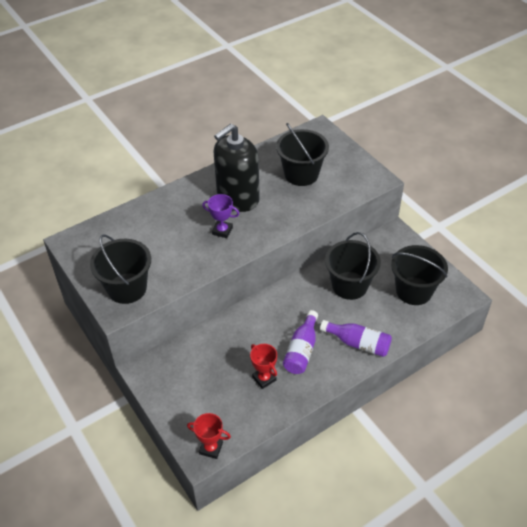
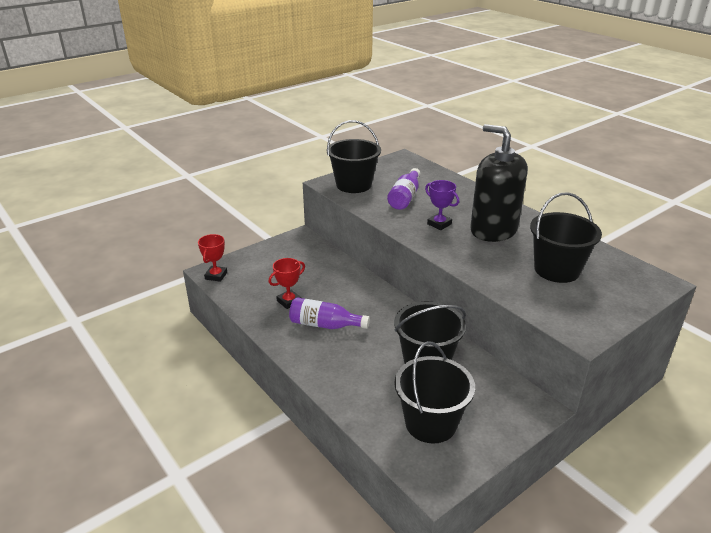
camera: 85 degrees right, 15 degrees down
purple trophy [202,194,239,238] -> purple trophy turned 60 degrees counterclockwise [425,180,459,230]
purple bottle [320,320,392,357] -> purple bottle moved to [387,168,420,210]

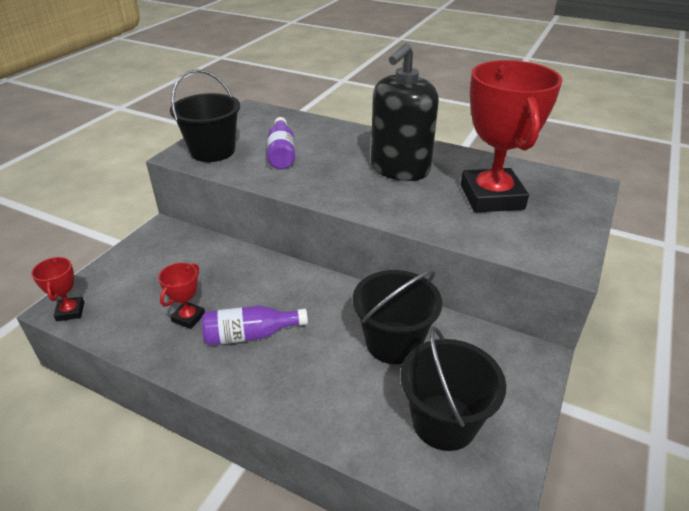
camera: 25 degrees left, 5 degrees up
purple trophy [425,180,459,230] -> none
black soap dispenser [470,124,528,242] -> black soap dispenser turned 75 degrees counterclockwise [371,43,439,181]
black bucket [530,192,602,283] -> red trophy [460,60,562,212]

